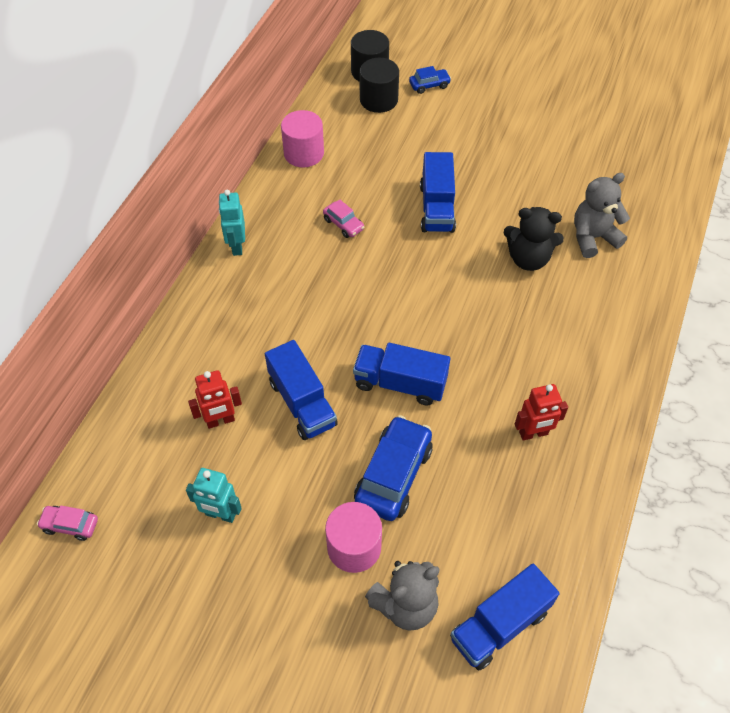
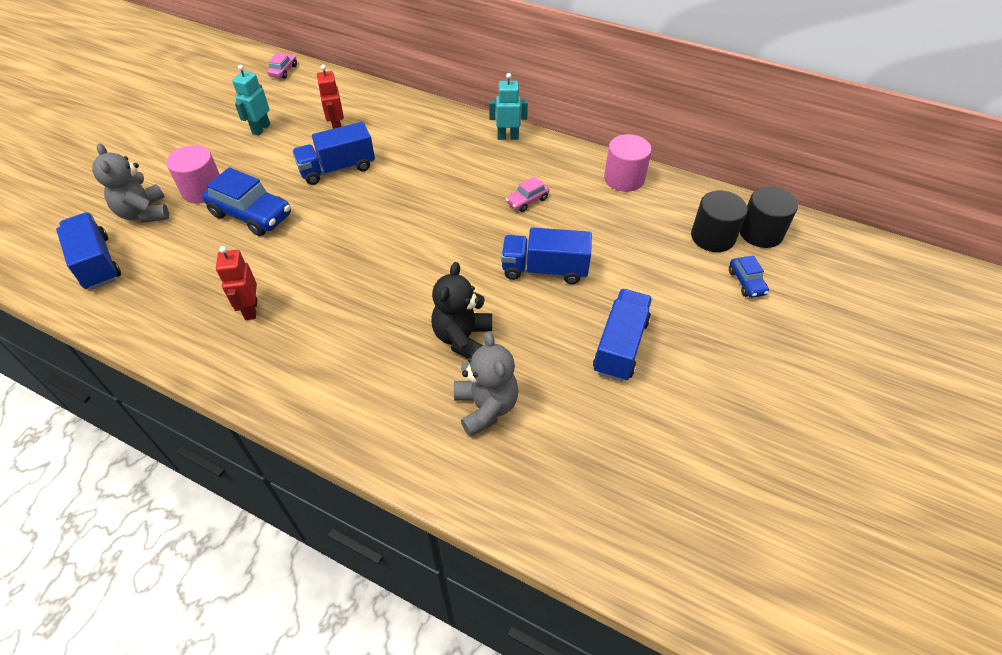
camera: 95 degrees right, 5 degrees down
blue truck [353,343,450,405] -> blue truck moved to [593,289,652,382]

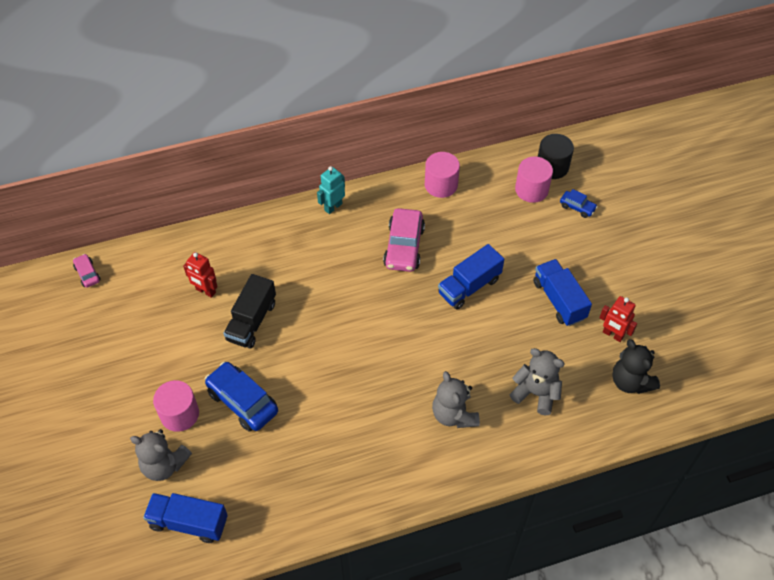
camera: 45 degrees left, 5 degrees up
blue car [202,167,291,236] -> blue car turned 120 degrees counterclockwise [205,362,278,431]
red robot [216,246,257,320] -> red robot moved to [599,296,637,342]
turquoise robot [232,65,270,136] -> none
blue truck [292,122,375,185] -> black truck [223,274,276,349]
black teddy bear [431,262,492,359] -> black teddy bear moved to [612,339,660,394]
pink car [506,177,549,212] -> pink car [383,208,425,272], size x1.95
black cylinder [691,191,748,252] -> pink cylinder [515,156,553,203]
none -> grey teddy bear [432,371,480,428]

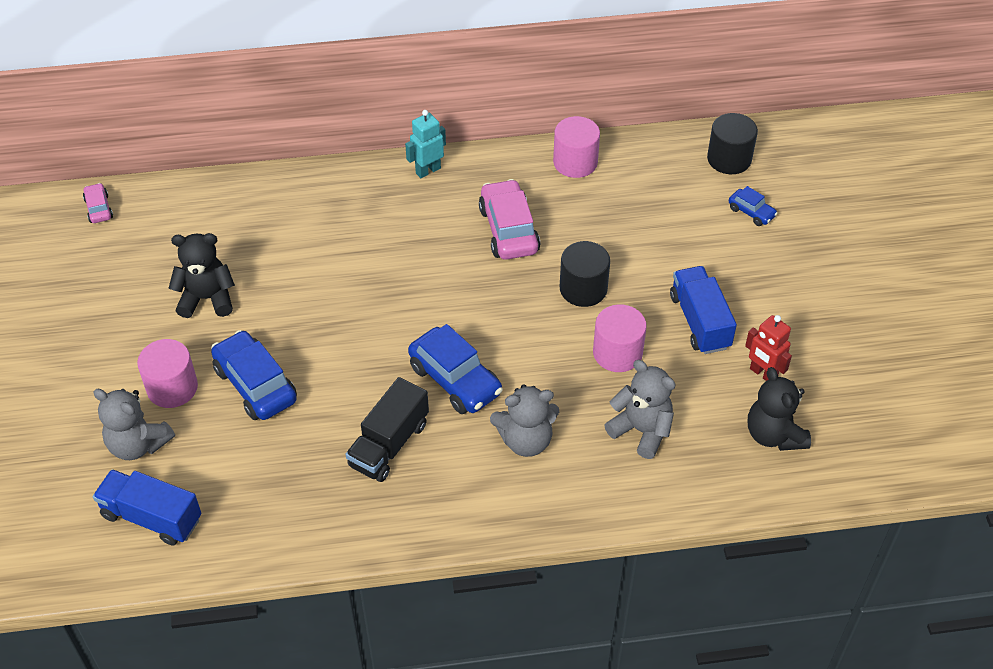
camera: 10 degrees right, 5 degrees down
red robot [183,252,218,298] -> none
black truck [223,274,276,349] -> black truck moved to [346,377,429,482]
pink car [383,208,425,272] -> pink car turned 150 degrees clockwise [479,179,540,260]
grey teddy bear [432,371,480,428] -> grey teddy bear turned 90 degrees counterclockwise [490,384,559,457]
blue truck [438,244,504,309] -> black cylinder [560,241,610,307]
pink cylinder [515,156,553,203] -> pink cylinder moved to [593,304,647,372]
none -> black teddy bear [169,233,235,318]
none -> blue car [408,324,503,414]

